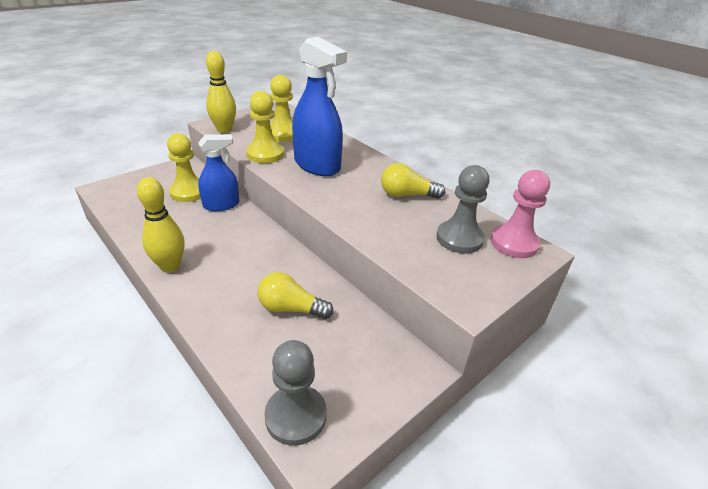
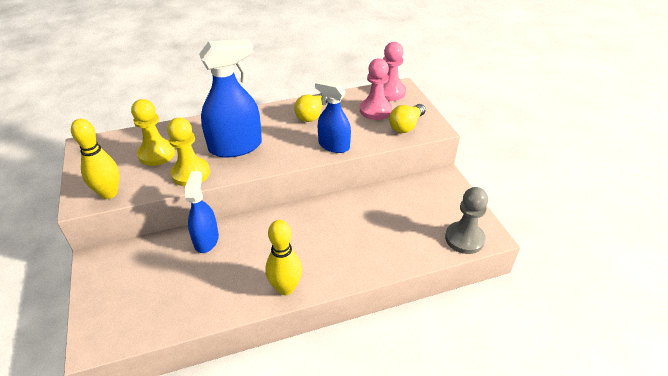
camera: 65 degrees left, 5 degrees up
yellow pawn [167,133,201,202] -> none
yellow light bulb [258,272,334,319] -> yellow light bulb moved to [389,104,426,133]
grey pawn [436,165,489,254] -> pink pawn [360,58,392,120]
none -> blue spray bottle [315,80,351,153]

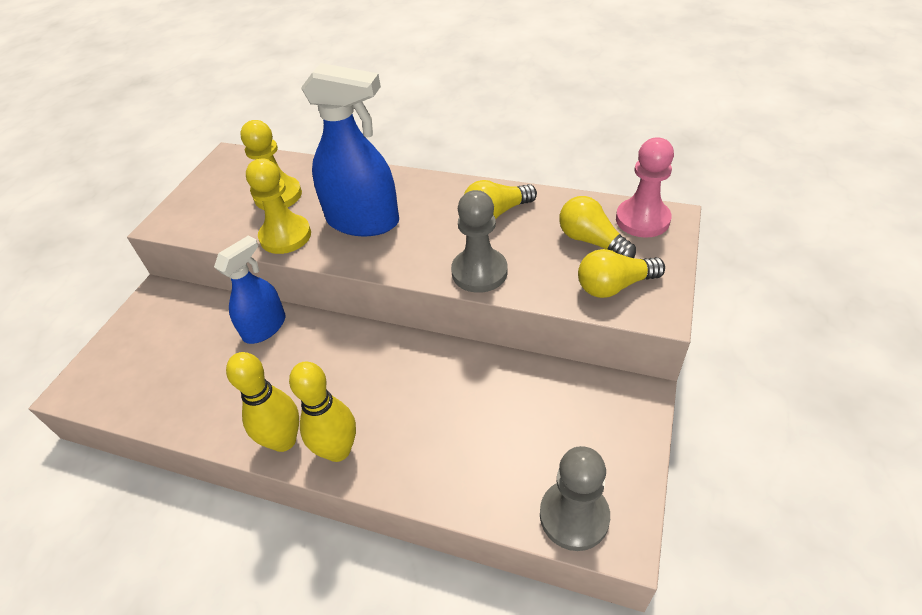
camera: 40 degrees right, 5 degrees up
yellow bowling pin [71,119,119,199] -> yellow bowling pin moved to [289,362,356,462]
blue spray bottle [315,80,351,153] -> grey pawn [451,190,508,293]
pink pawn [360,58,392,120] -> yellow light bulb [559,196,636,258]

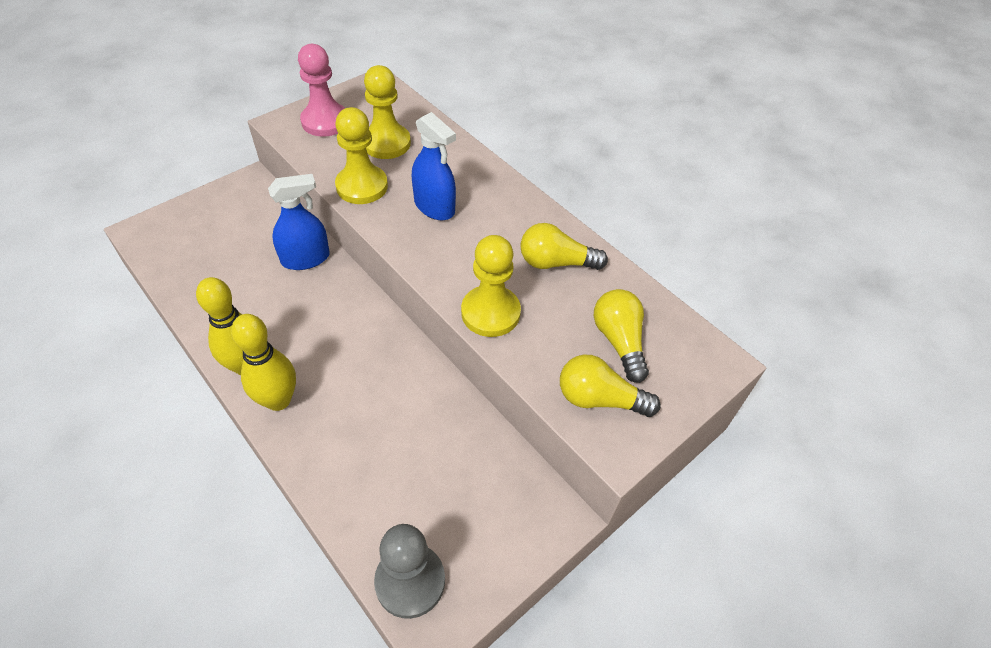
camera: 25 degrees right, 5 degrees up
blue spray bottle [301,63,399,236] -> blue spray bottle [412,112,456,220], size x0.64
grey pawn [451,190,508,293] -> yellow pawn [461,235,521,337]
pink pawn [616,138,674,238] -> pink pawn moved to [298,44,345,137]

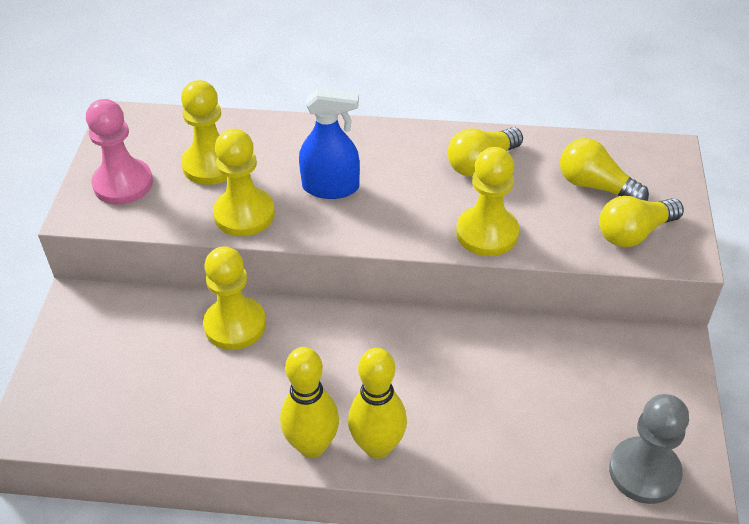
camera: 40 degrees left, 5 degrees down
blue spray bottle [268,174,330,270] -> yellow pawn [203,246,266,350]

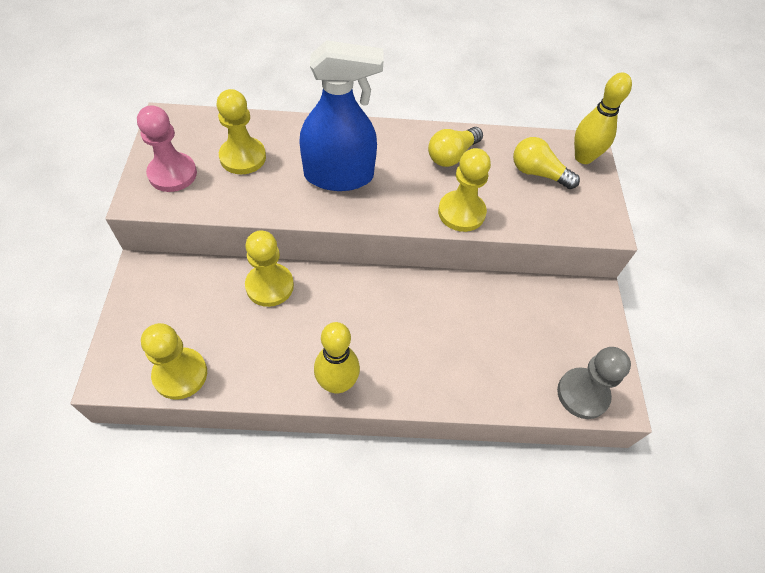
camera: 10 degrees left, 10 degrees up
yellow pawn [213,129,275,236] -> yellow pawn moved to [141,323,207,400]
blue spray bottle [299,88,360,199] -> blue spray bottle [299,40,384,191], size x1.57
yellow bowling pin [348,348,407,459] -> yellow bowling pin moved to [574,73,632,164]
yellow light bulb [599,196,684,247] -> none

